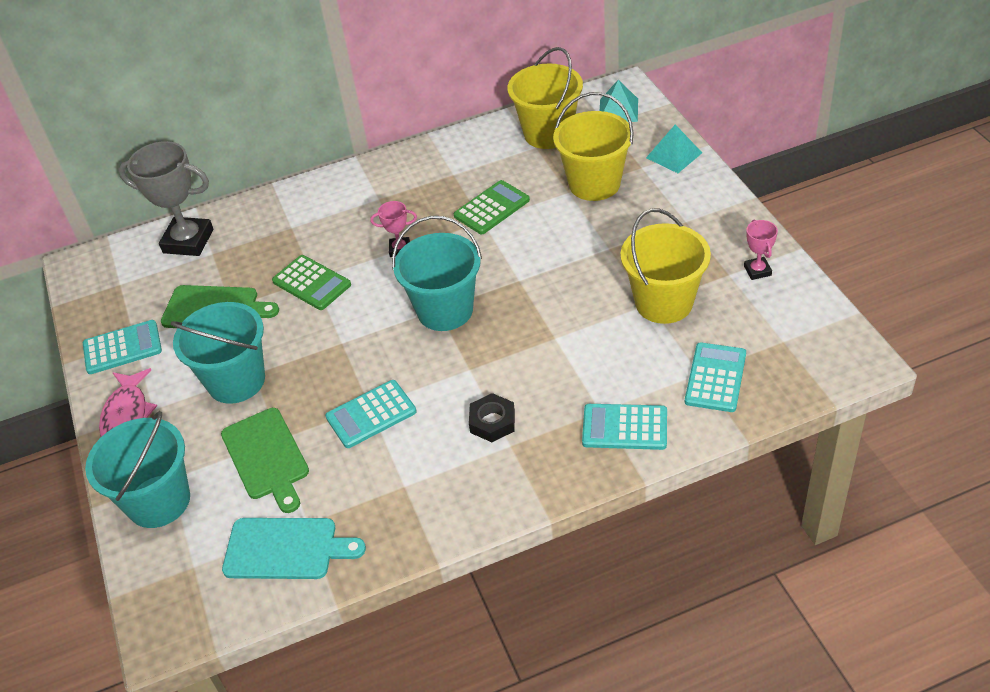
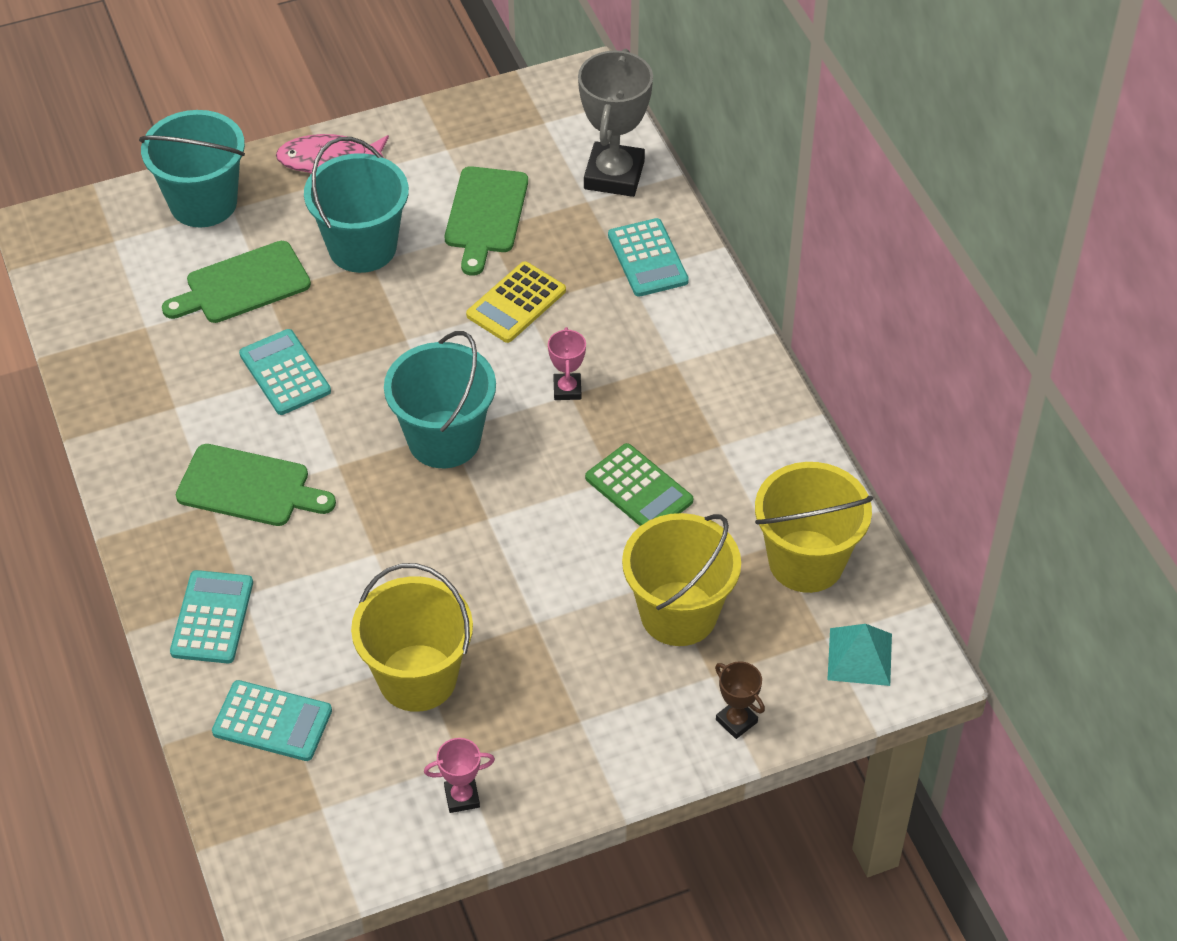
camera: 85 degrees right, 5 degrees up
turquoise calculator [83,320,162,374] -> turquoise calculator moved to [608,218,689,297]
turquoise cutting board [222,518,366,579] -> none
green calculator [272,255,351,310] -> yellow calculator [466,261,566,343]
black nut [469,393,515,442] -> green cutting board [176,444,336,526]
turquoise pyramid [646,125,702,173] -> brown trophy [715,661,765,739]

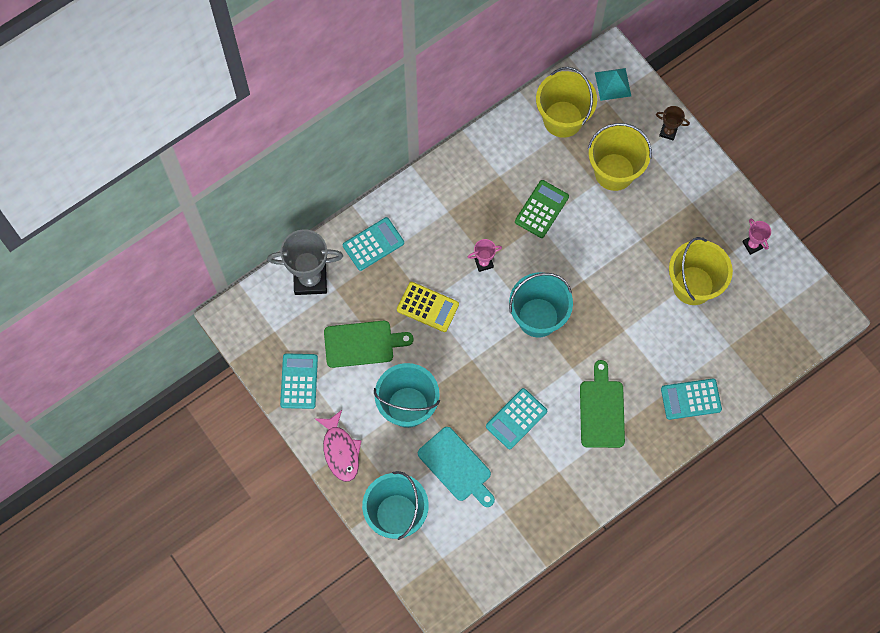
camera: 105 degrees left, 20 degrees up
green cutting board [162,241,311,323] -> turquoise cutting board [418,427,495,507]
turquoise calculator [212,680,332,761] -> turquoise calculator moved to [280,353,318,409]
brown trophy [715,661,765,739] -> brown trophy turned 75 degrees clockwise [656,106,690,141]

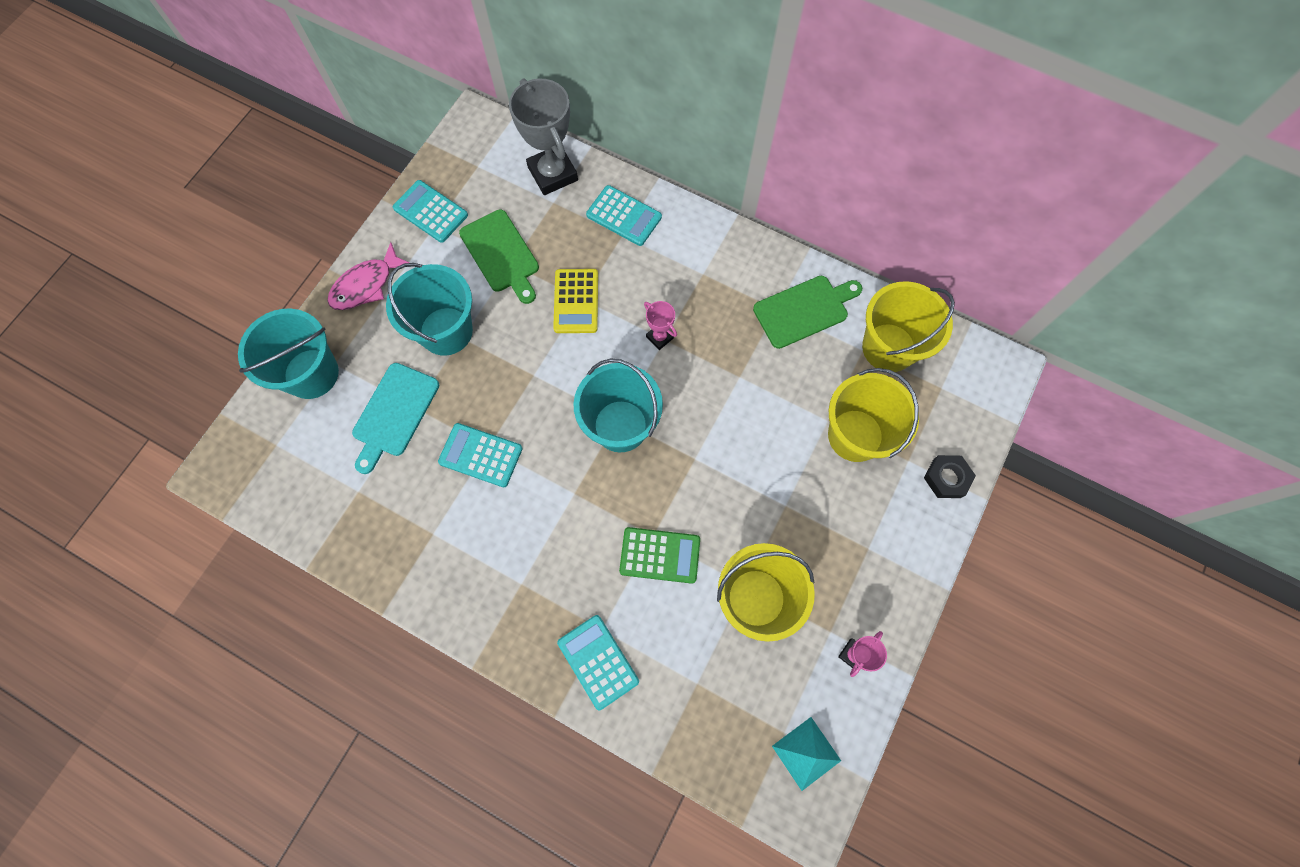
camera: 65 degrees right, 0 degrees up
turquoise calculator [280,353,318,409] -> turquoise calculator turned 120 degrees counterclockwise [393,180,468,243]
green calculator [515,180,569,238] -> green calculator moved to [619,527,700,584]
green cutting board [580,360,625,448] -> green cutting board moved to [753,276,862,349]
turquoise pyramid [595,68,631,101] -> turquoise pyramid moved to [772,717,841,791]
brown trophy [656,106,690,141] -> black nut [924,455,976,498]

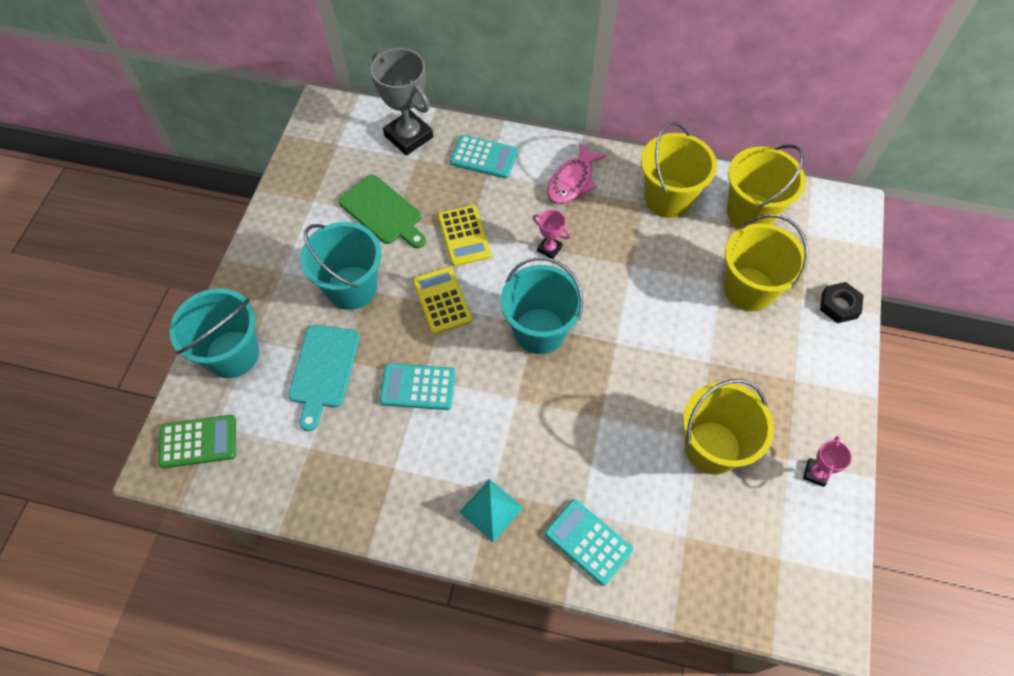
camera: 15 degrees left, 10 degrees down
pink fish [328,242,409,310] -> pink fish moved to [547,142,607,204]
turquoise calculator [393,180,468,243] -> none
green calculator [619,527,700,584] -> green calculator moved to [158,415,236,469]
green cutting board [753,276,862,349] -> yellow bucket [641,122,717,218]
turquoise pyramid [772,717,841,791] -> turquoise pyramid moved to [459,479,523,542]
none -> yellow calculator [413,267,472,334]

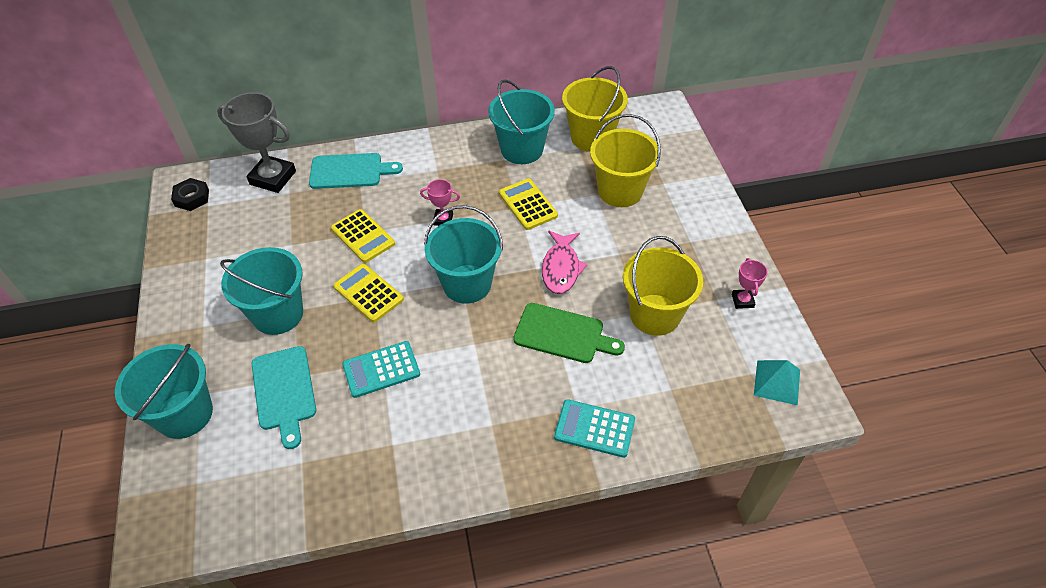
camera: 25 degrees left, 10 degrees down
green calculator [158,415,236,469] -> none
green cutting board [338,175,426,248] -> green cutting board moved to [513,303,625,363]
turquoise calculator [450,135,518,178] -> turquoise cutting board [309,153,403,189]
turquoise pyramid [459,479,523,542] -> turquoise pyramid moved to [754,360,800,405]
pink fish [547,142,607,204] -> pink fish moved to [542,231,588,294]
yellow bucket [641,122,717,218] -> turquoise bucket [488,79,555,164]
black nut [820,282,864,323] -> black nut moved to [171,178,209,211]
none -> yellow calculator [499,179,558,230]

